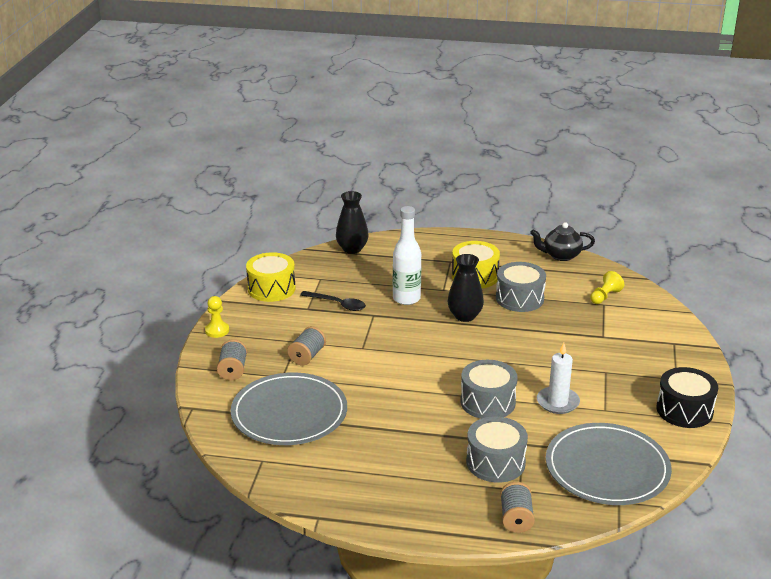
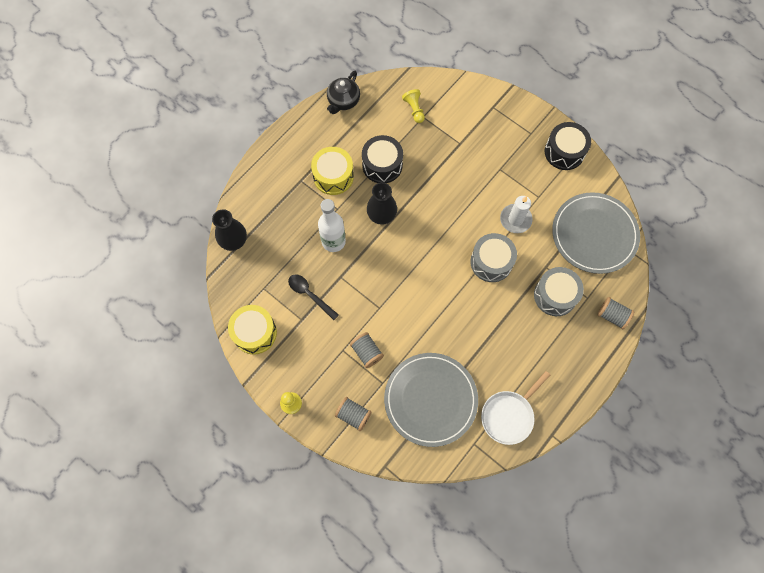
camera: 60 degrees left, 40 degrees up
black spoon [300,291,366,311] -> black spoon turned 105 degrees counterclockwise [288,274,339,320]
grey drum [496,262,546,312] -> black drum [362,135,403,183]
none -> white pan [481,371,550,445]

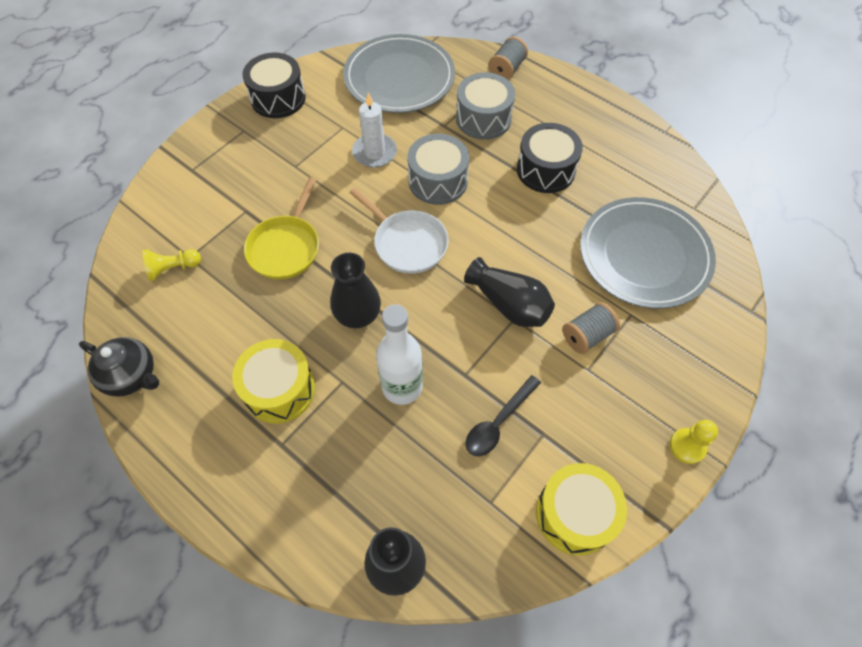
camera: 90 degrees left, 10 degrees down
grey spool [335,397,372,431] -> none
black drum [362,135,403,183] -> black drum moved to [517,123,583,193]
white pan [481,371,550,445] -> white pan moved to [349,188,448,274]
none -> yellow pan [244,177,319,280]
none -> black vase [464,257,555,327]

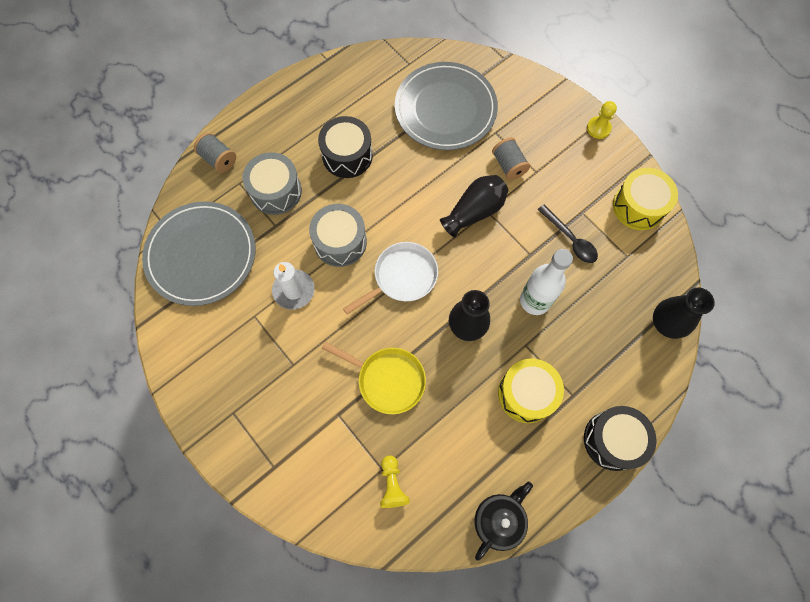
camera: 80 degrees left, 10 degrees up
black drum [242,52,306,118] -> black drum moved to [584,406,657,471]

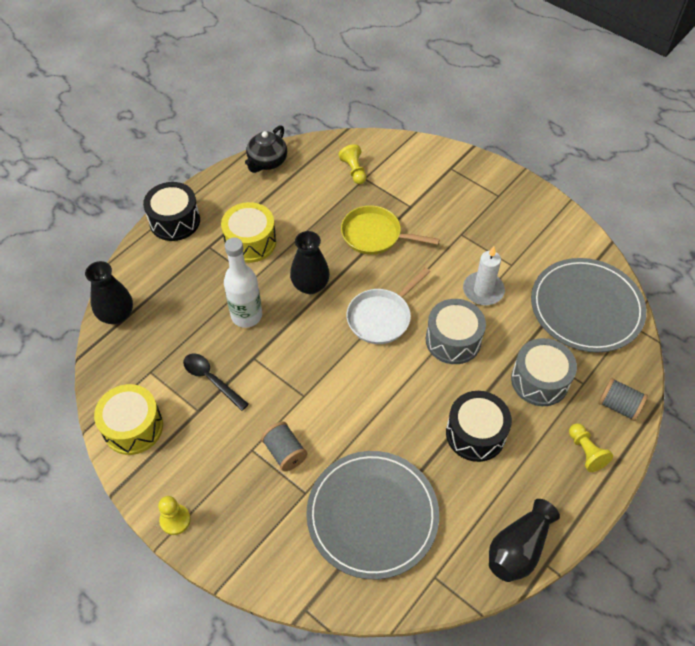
camera: 170 degrees right, 15 degrees down
black vase [440,175,508,238] -> black vase moved to [489,499,560,582]
none -> yellow pawn [569,423,613,472]

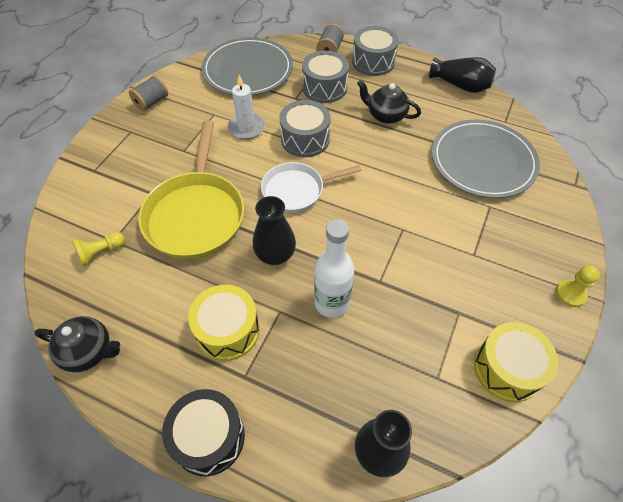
camera: 105 degrees left, 0 degrees up
black spoon [183,353,249,411] -> none
grey spool [261,421,307,471] -> grey spool moved to [129,75,168,111]
yellow pan [341,206,440,255] -> yellow pan [138,120,244,259], size x1.60
white pan [346,267,430,344] -> white pan turned 135 degrees clockwise [261,162,362,213]
black drum [446,391,512,462] -> black teapot [357,80,421,124]
yellow pawn [569,423,613,472] -> grey drum [352,26,399,76]

